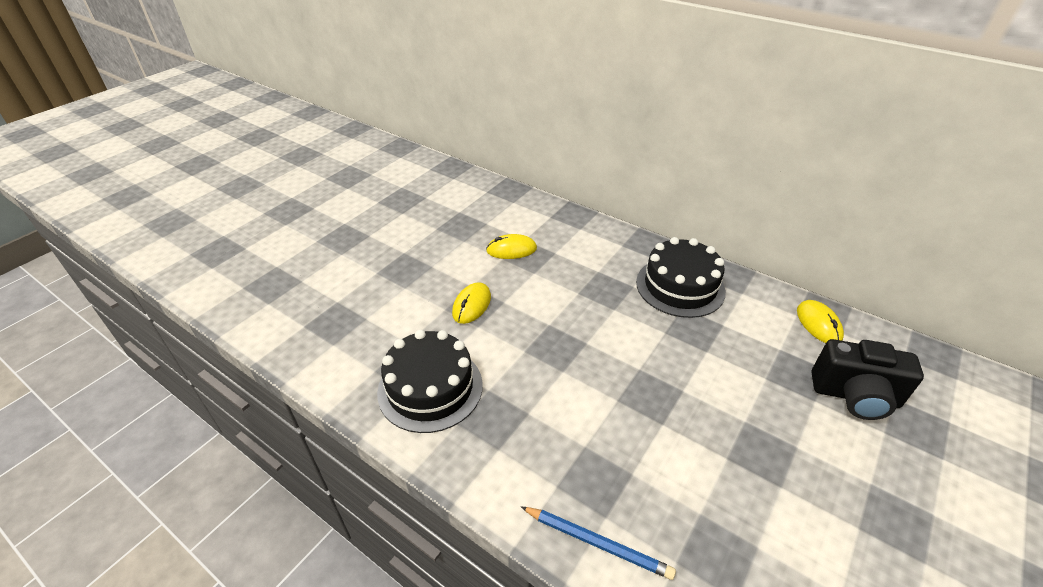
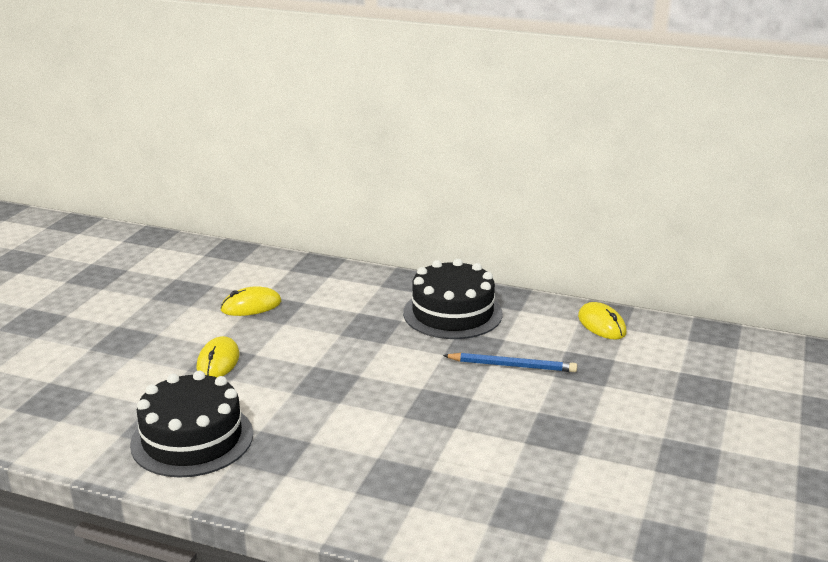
camera: 15 degrees left, 15 degrees down
blue pencil [521,507,676,580] -> blue pencil moved to [443,353,577,372]
black camera [811,339,924,420] -> none

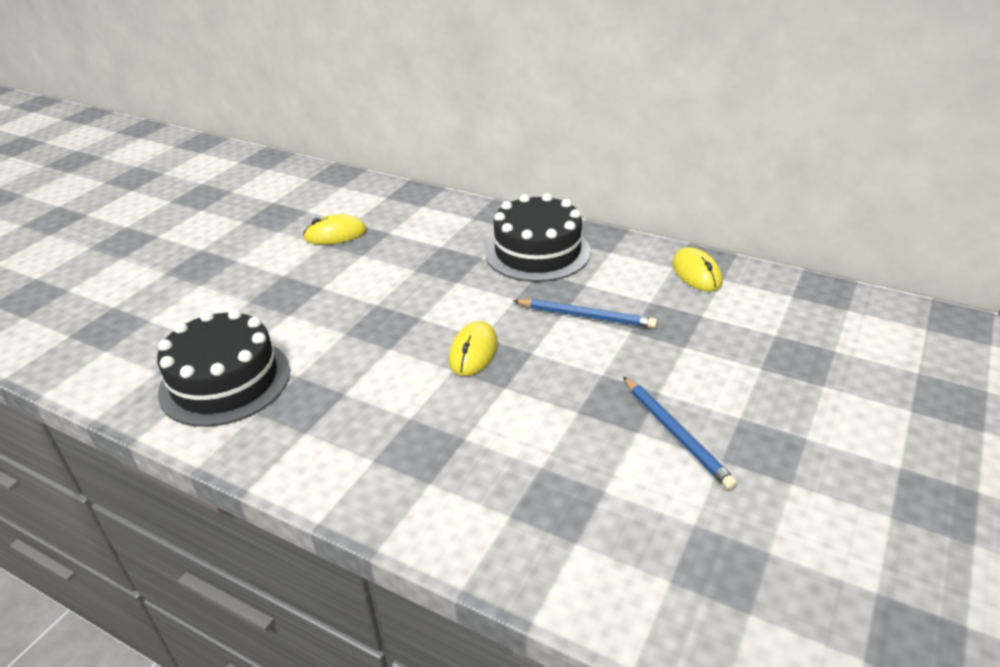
camera: 10 degrees right, 10 degrees up
yellow mouse [197,336,240,377] -> yellow mouse moved to [448,321,498,376]
none -> blue pencil [623,377,738,490]

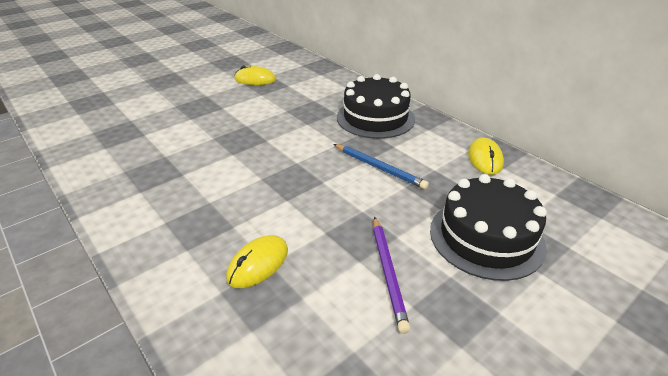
camera: 20 degrees right, 0 degrees up
black cake [157,309,290,427] -> black cake moved to [430,174,547,281]
yellow mouse [448,321,498,376] -> yellow mouse moved to [226,235,288,288]
blue pencil [623,377,738,490] -> purple pencil [373,217,410,334]

